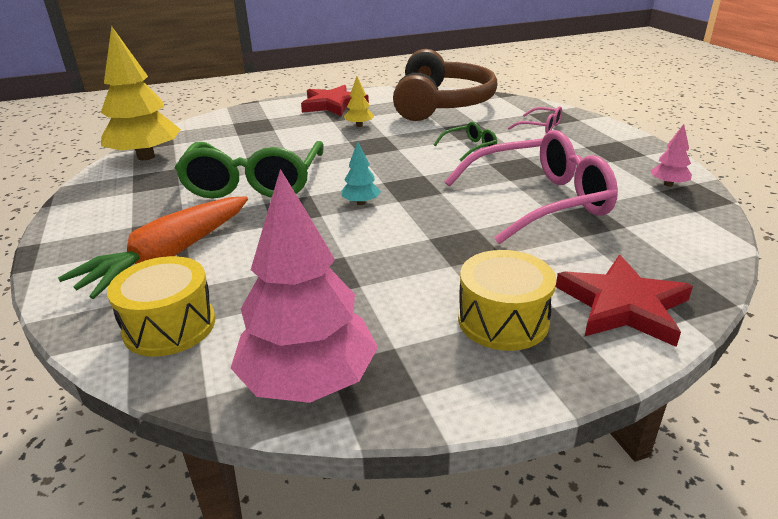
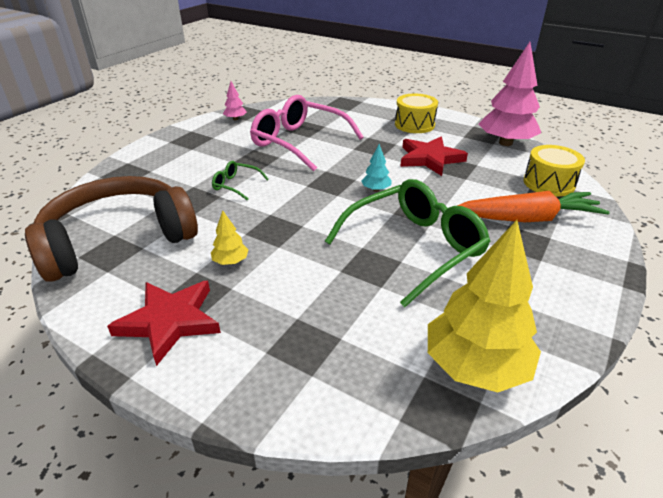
camera: 130 degrees left, 5 degrees up
pink glasses [508,106,562,133] -> none
red star [556,255,693,347] -> red star moved to [400,137,468,176]

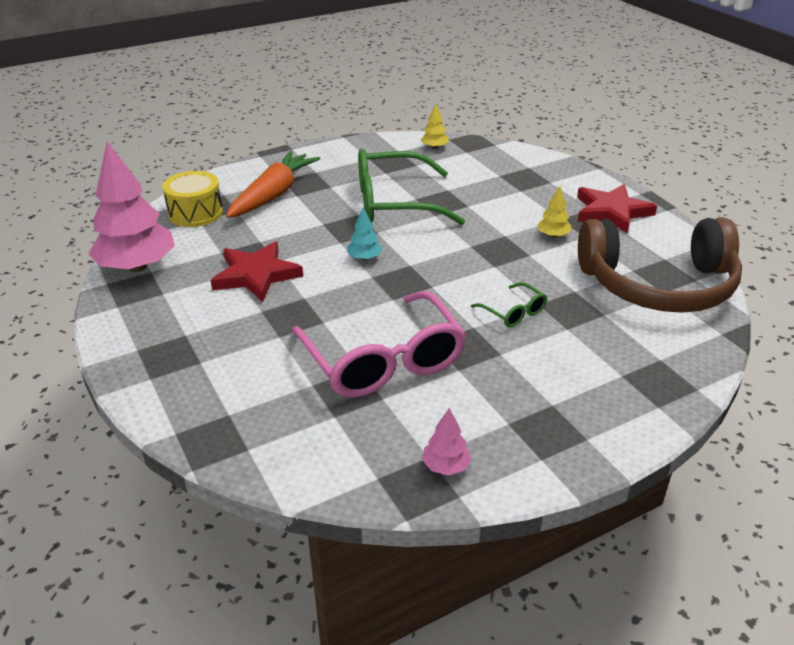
camera: 150 degrees left, 0 degrees up
yellow drum [395,94,438,133] -> none
yellow tree [428,220,541,392] -> yellow tree [421,104,449,149], size x0.44
orange carrot [457,191,610,222] -> orange carrot turned 90 degrees clockwise [226,151,320,218]

